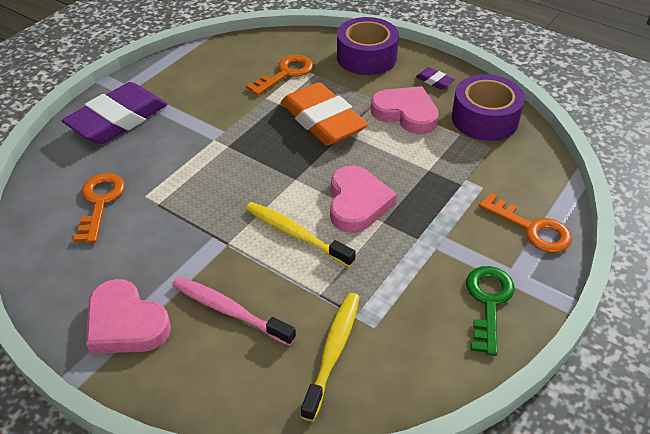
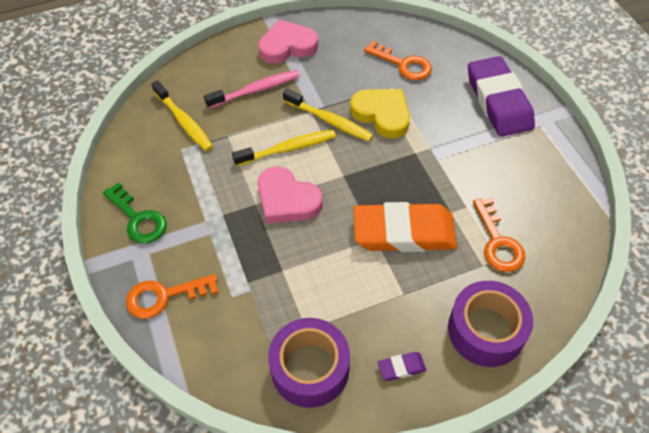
camera: 125 degrees right, 10 degrees up
pink heart [371,86,439,134] -> none
none -> yellow toothbrush [283,88,373,142]
none -> yellow heart [350,89,410,138]

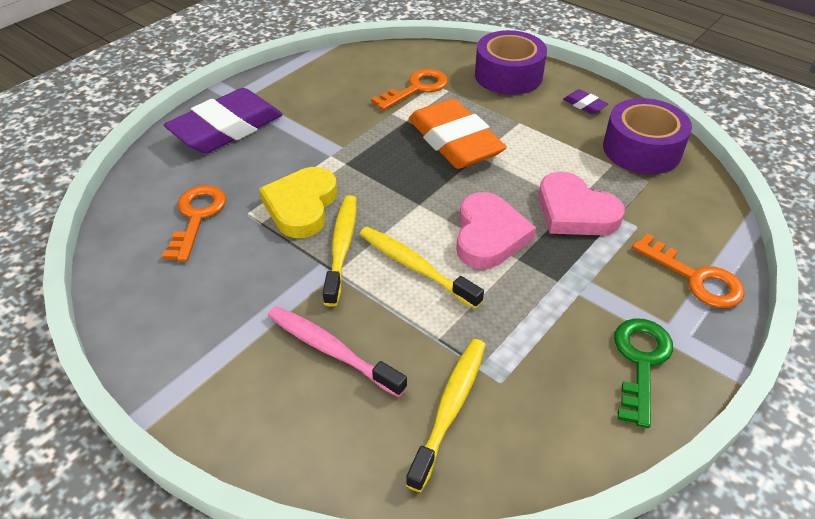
camera: 120 degrees left, 10 degrees down
pink heart [258,19,318,64] -> pink heart moved to [538,172,625,235]

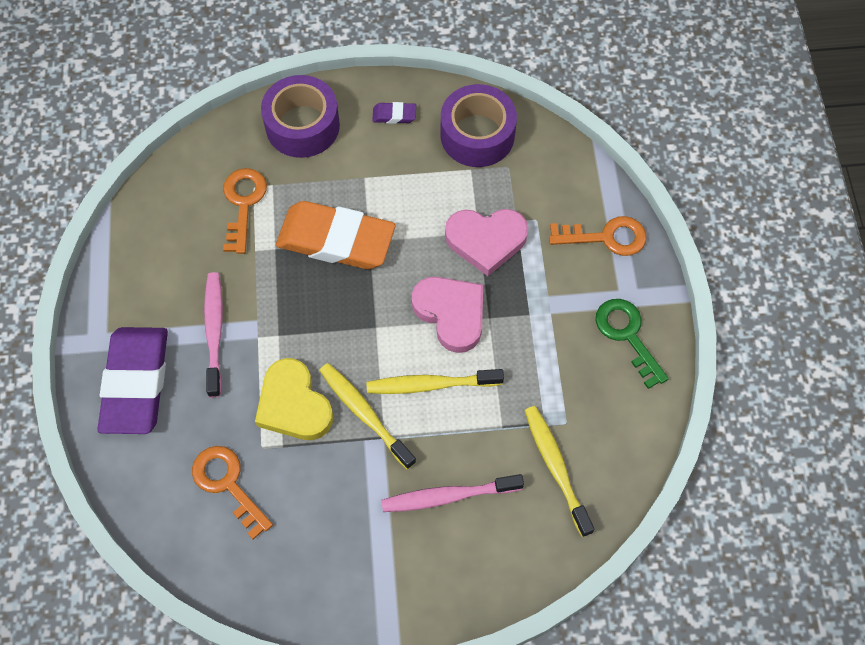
camera: 45 degrees left, 20 degrees up
none -> pink toothbrush [204,272,223,398]

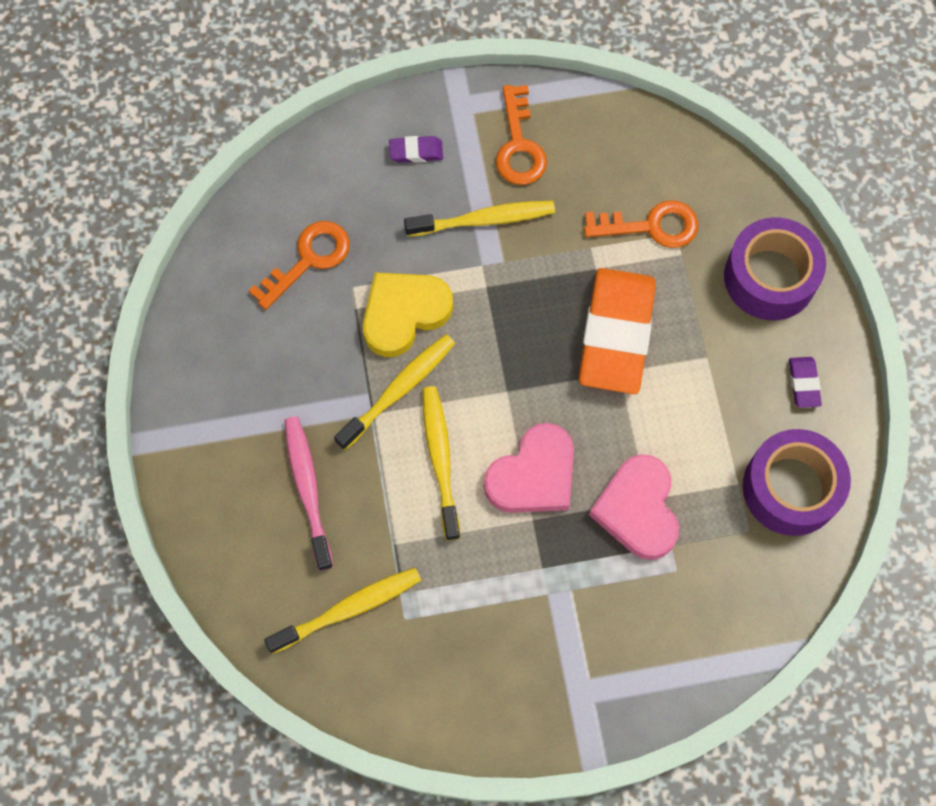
camera: 85 degrees right, 5 degrees up
purple eraser [97,327,168,434] -> purple eraser [389,136,443,163], size x0.40
pink toothbrush [204,272,223,398] -> yellow toothbrush [404,201,555,237]
orange key [549,216,646,256] -> orange key moved to [495,85,547,185]
green key [595,299,669,389] -> none

